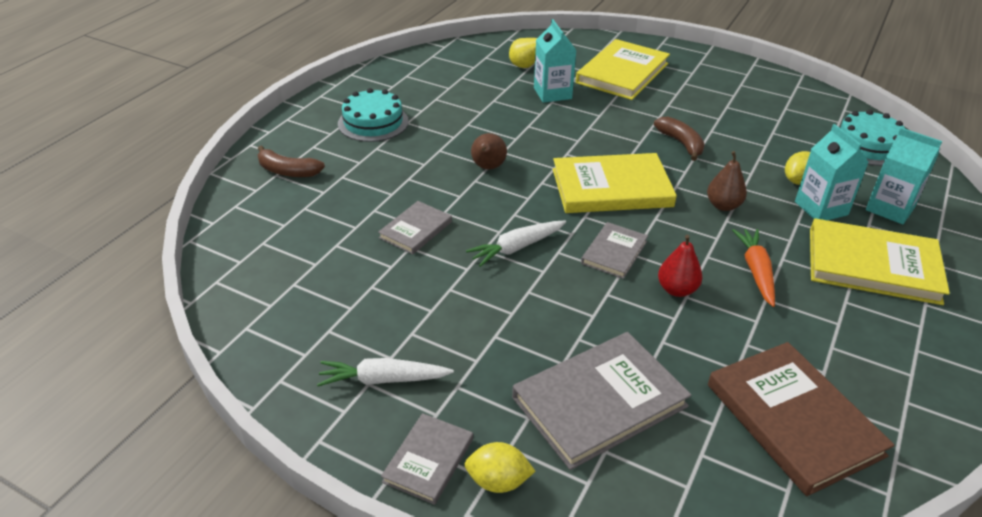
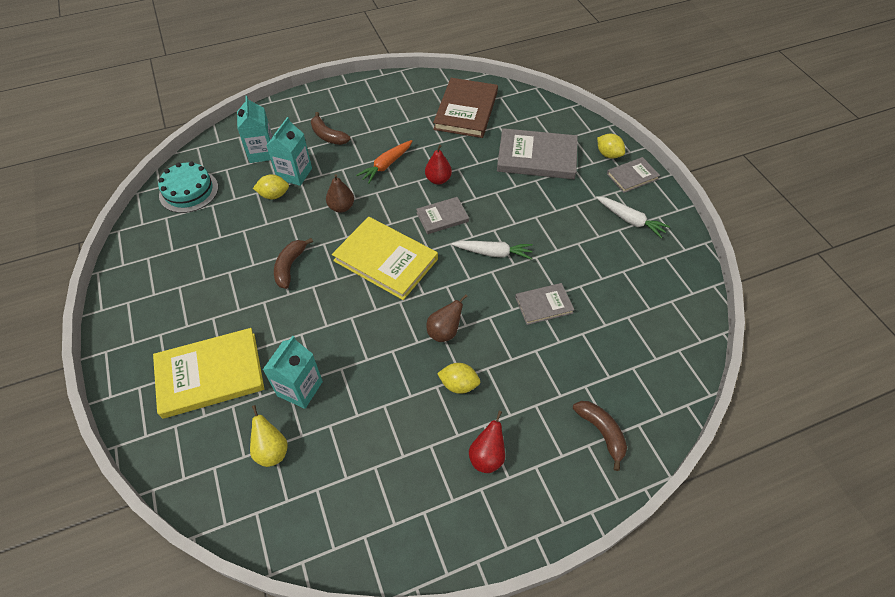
camera: 140 degrees left, 15 degrees up
turquoise cake [338,88,409,142] -> red pear [469,411,505,473]
yellow book [810,218,950,305] -> brown banana [311,112,351,145]
none -> yellow lemon [437,363,480,394]

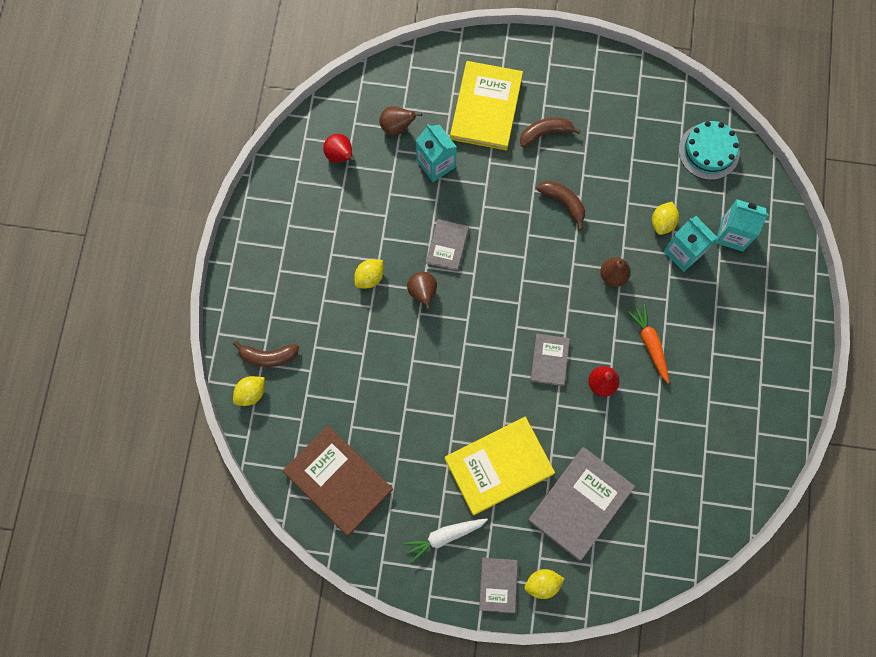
camera: 120 degrees right, 20 degrees up
yellow pear [250,405,288,467] -> brown pear [379,106,422,136]
brown banana [311,112,351,145] -> brown banana moved to [520,117,581,147]
yellow book [332,217,438,300] -> yellow book moved to [444,417,555,515]
brown book [433,78,498,138] -> brown book moved to [283,425,393,536]
white carrot [452,241,533,260] -> none
red pear [469,411,505,473] -> red pear moved to [323,134,355,163]
grey book [515,283,575,325] -> grey book moved to [426,219,469,271]
none -> yellow lemon [233,376,265,406]

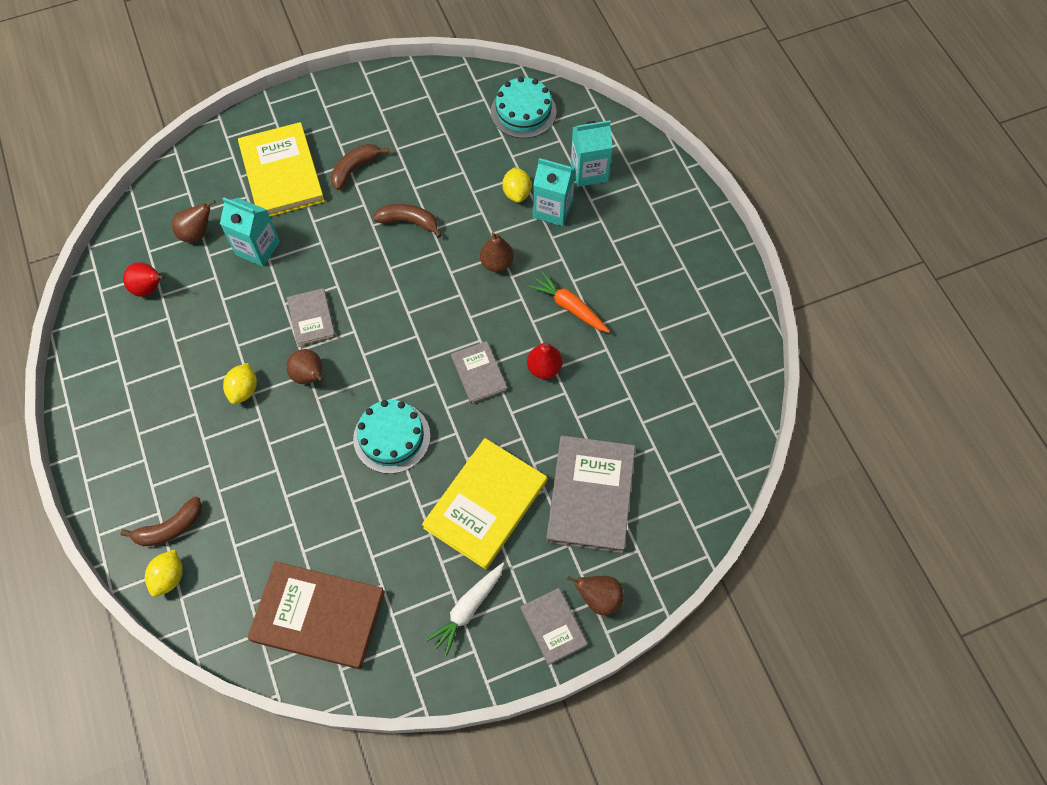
camera: 30 degrees left, 10 degrees down
yellow lemon [524,569,565,599] -> brown pear [567,576,624,615]
none -> turquoise cake [353,400,431,474]

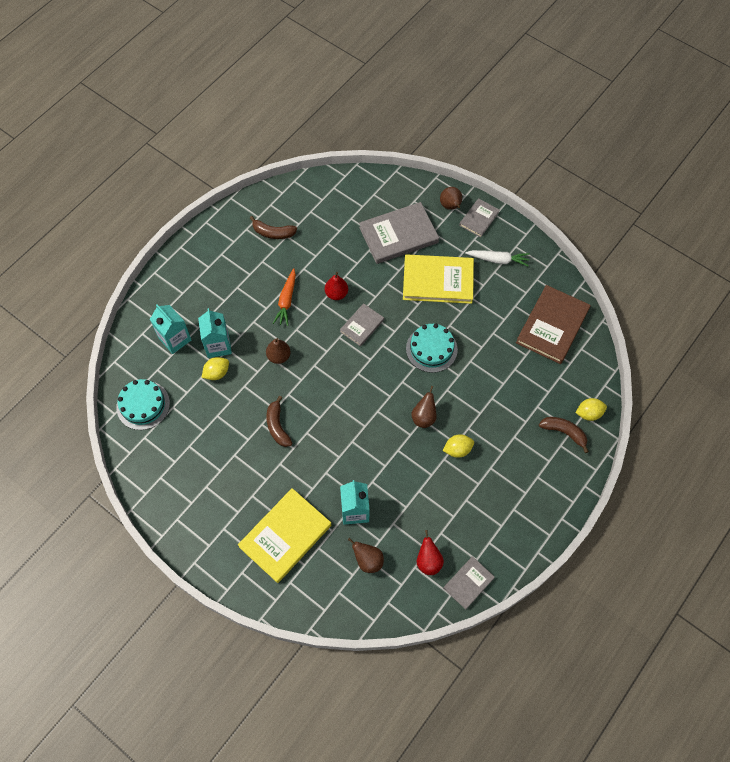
camera: 120 degrees left, 0 degrees up
brown book [247,561,385,669] -> brown book turned 45 degrees clockwise [516,285,591,364]
grey book [287,288,336,347] -> grey book moved to [443,556,495,610]
brown banana [331,144,389,190] -> brown banana moved to [250,216,297,239]

